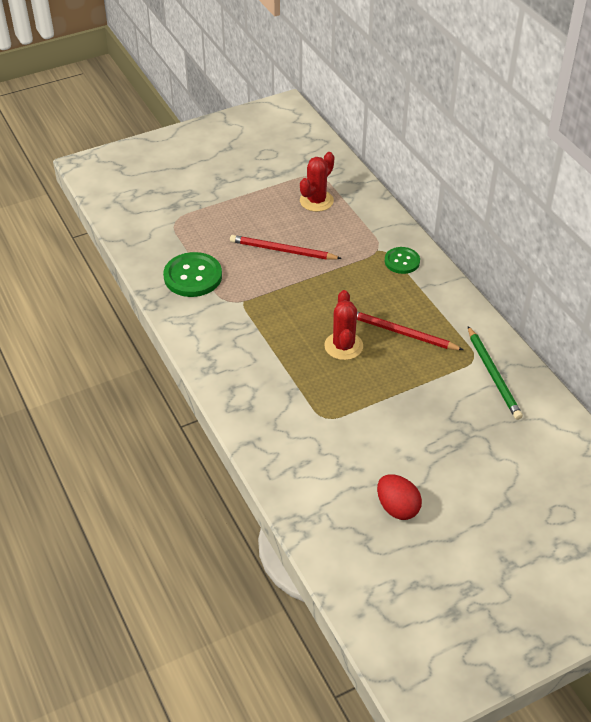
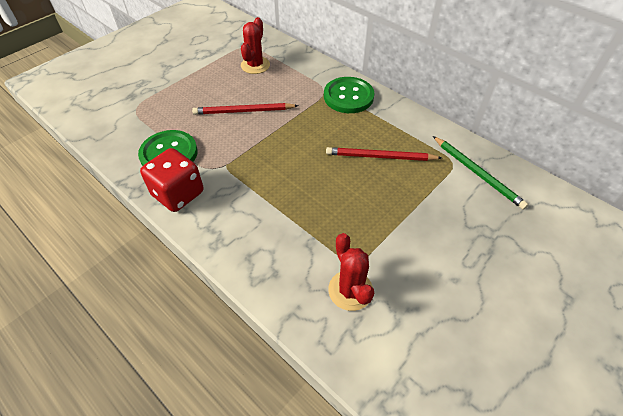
camera: 20 degrees left, 5 degrees up
red cactus [324,290,363,360] -> red cactus moved to [328,233,374,311]
red egg [377,474,422,520] -> none
green button [385,247,420,274] -> green button [324,77,374,113], size x1.62
none -> red dice [140,148,203,212]

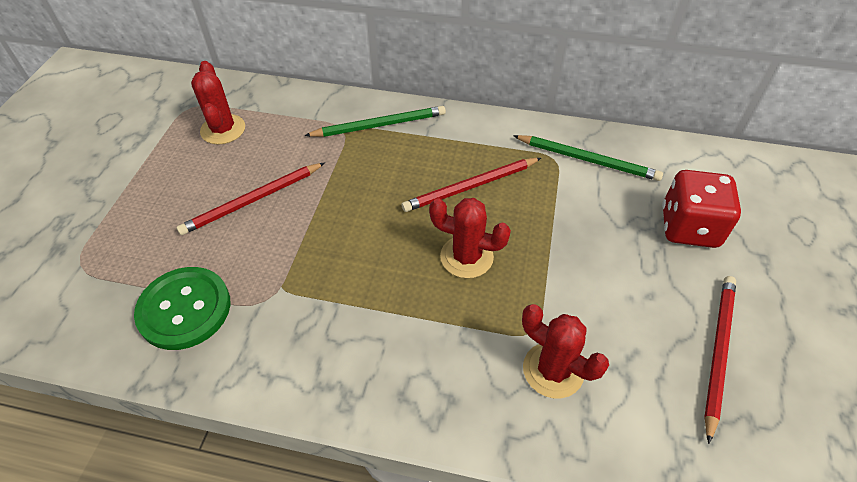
camera: 30 degrees left, 0 degrees up
red dice [140,148,203,212] -> red dice moved to [662,170,741,248]
green button [324,77,374,113] -> green pencil [304,106,446,137]
none -> red cactus [429,198,511,278]
none -> red pencil [704,276,736,444]

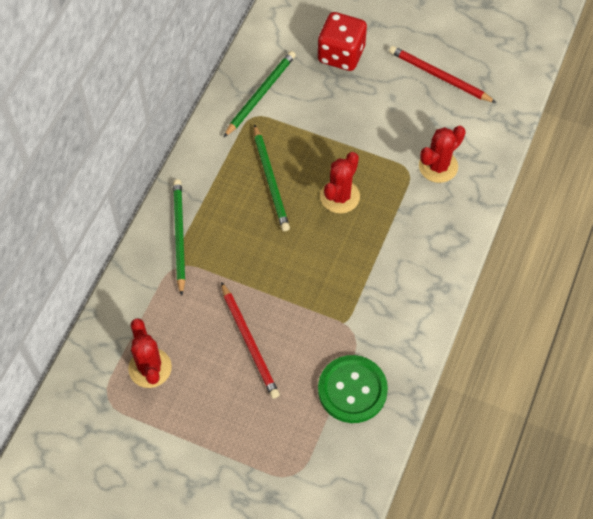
camera: 80 degrees left, 10 degrees up
red cactus [191,61,245,144] -> red cactus turned 75 degrees clockwise [128,318,172,388]
red pencil [401,158,541,212] -> green pencil [254,124,290,231]

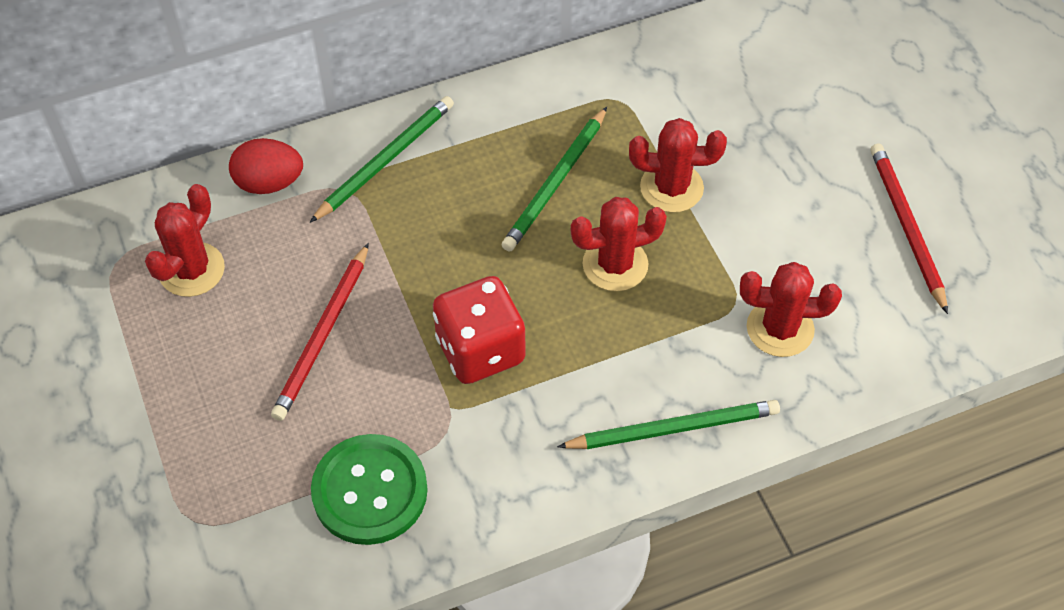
camera: 45 degrees right, 5 degrees down
green pencil [224,51,296,137] -> green pencil moved to [557,400,780,449]
red dice [317,12,367,71] -> red dice moved to [433,276,525,384]
none -> red egg [229,138,303,194]
none -> red cactus [629,118,727,213]

